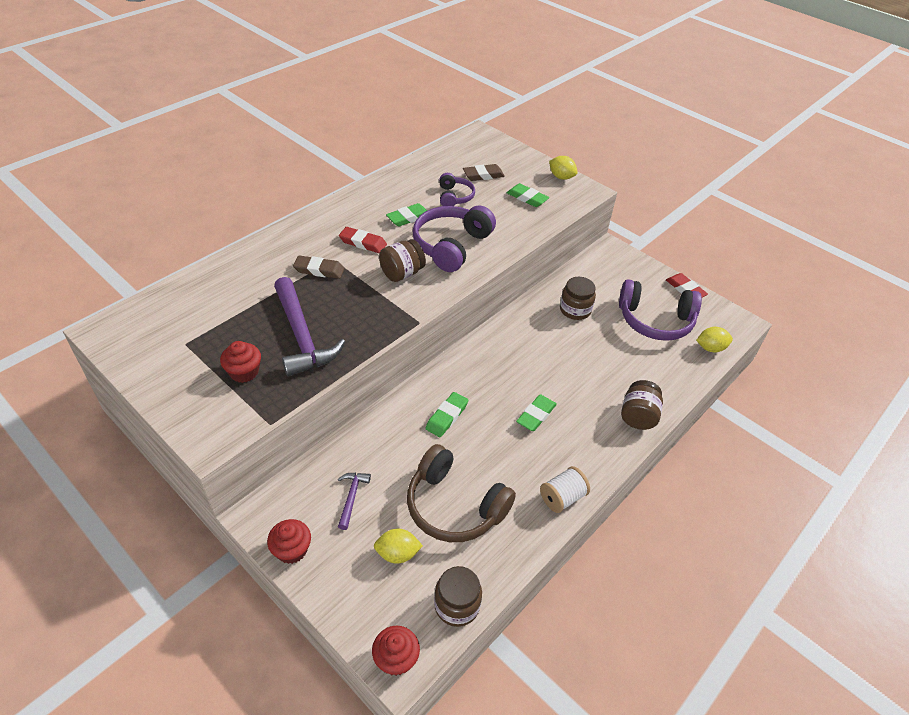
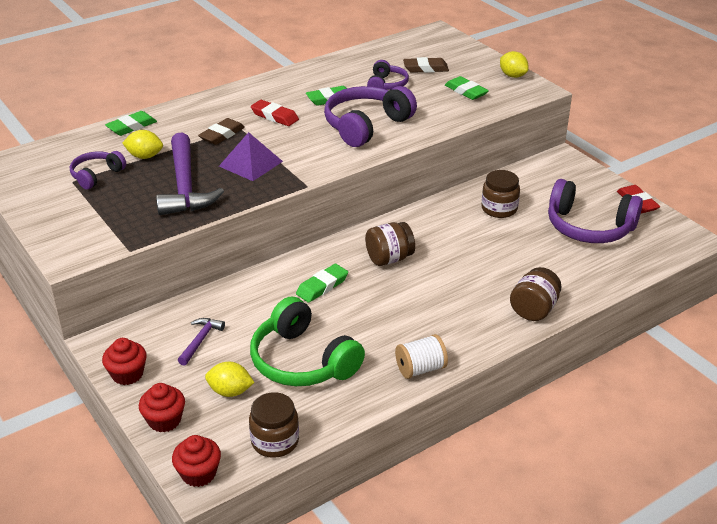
camera: 15 degrees right, 10 degrees down
red cupcake [220,341,261,383] -> red cupcake moved to [139,383,185,432]
brown eraser [293,256,345,279] -> brown eraser turned 75 degrees counterclockwise [198,118,245,145]
brown jar [379,239,426,282] -> brown jar moved to [365,222,415,266]
brown headphones [407,444,516,542] -> green headphones [250,296,365,386]
green eraser [516,394,557,431] -> green eraser moved to [105,111,157,136]
yellow lemon [696,327,733,353] -> yellow lemon moved to [122,130,163,159]
none -> purple headphones [70,151,126,190]
none -> purple pyramid [219,132,283,181]

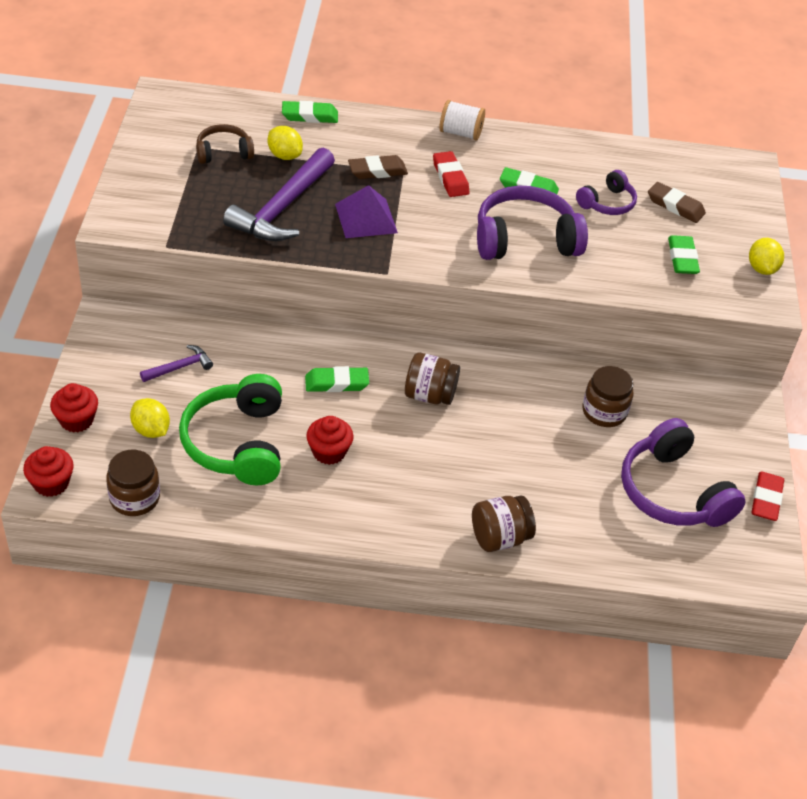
camera: 35 degrees right, 10 degrees up
purple headphones [70,151,126,190] -> brown headphones [196,124,254,164]
red cupcake [102,338,147,385] -> red cupcake moved to [306,416,354,465]
white spool [395,334,448,379] -> white spool moved to [439,100,485,141]

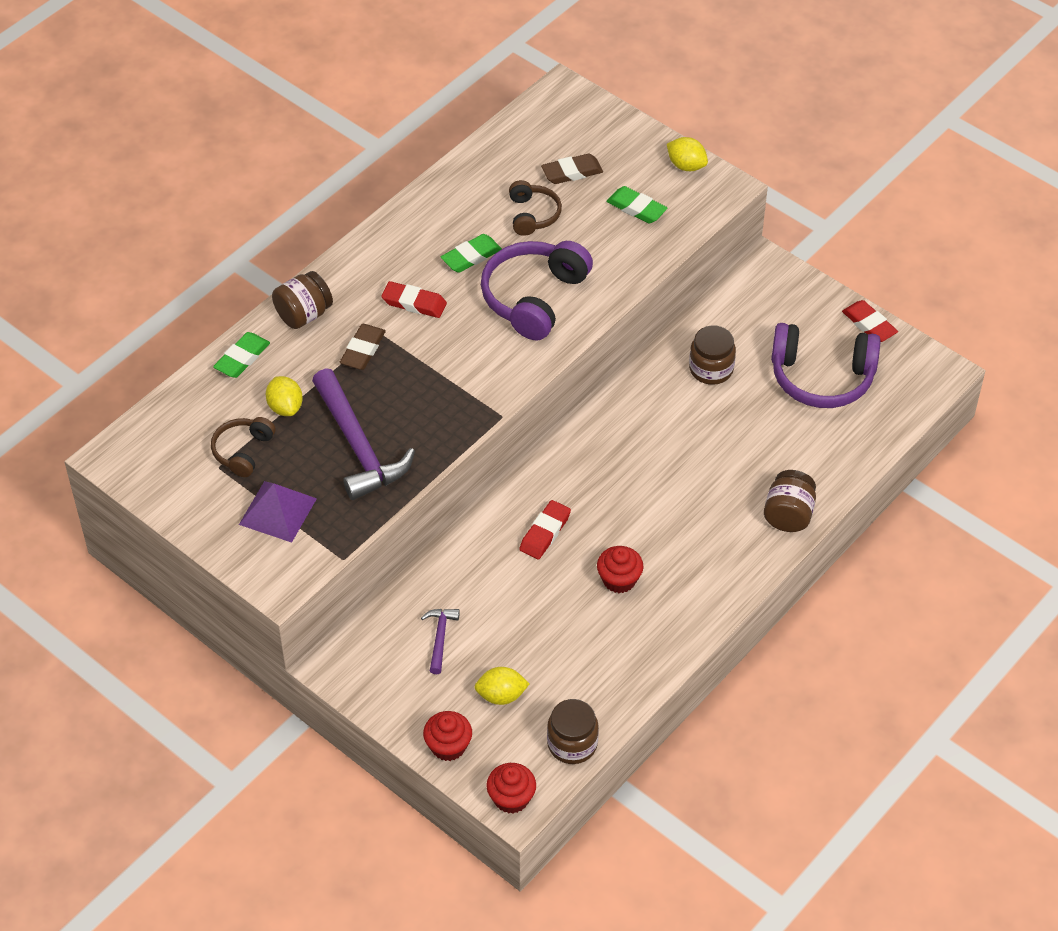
camera: 50 degrees left, 5 degrees up
green headphones [179,374,282,486] -> none
yellow lemon [267,126,303,160] -> yellow lemon turned 75 degrees clockwise [266,376,303,416]
green eraser [305,366,369,392] -> red eraser [519,500,571,559]
purple pyramid [335,185,398,238] -> purple pyramid moved to [239,481,317,543]
brown jar [405,353,460,405] -> brown jar moved to [272,271,333,329]
white spool [439,100,485,141] -> none
purple headphones [576,170,637,215] -> brown headphones [509,180,562,236]

